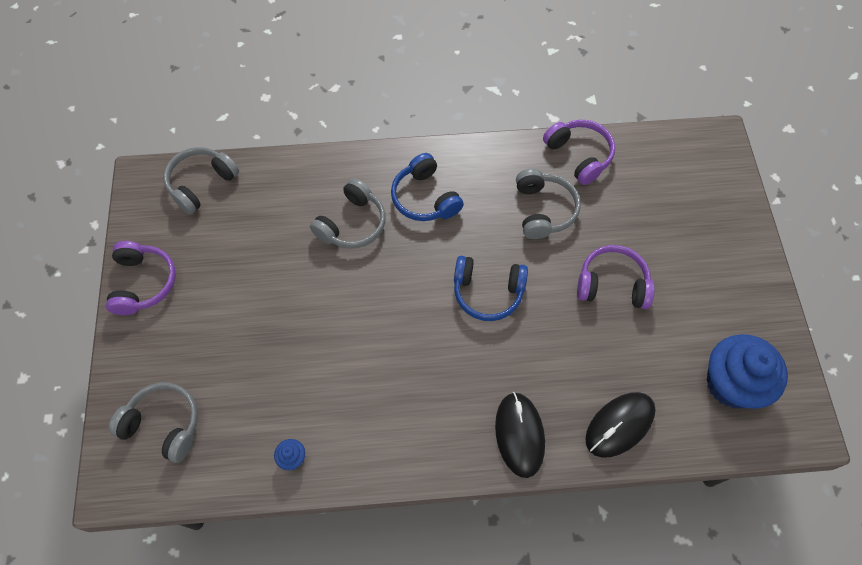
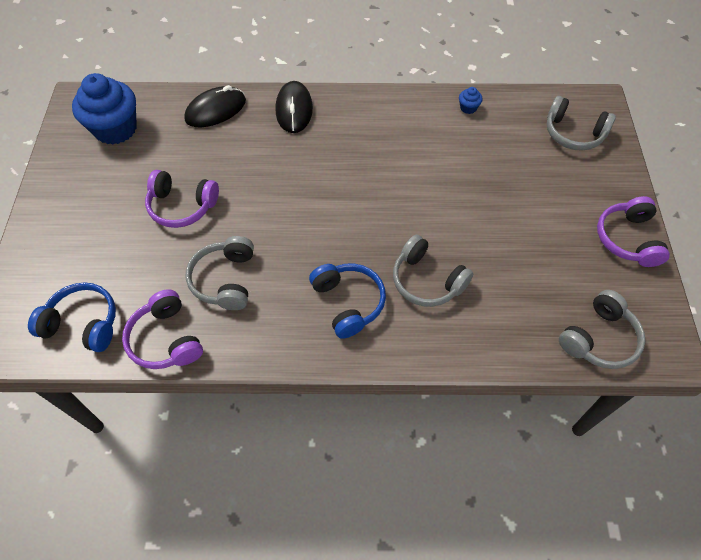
camera: 175 degrees left, 5 degrees down
grey headphones [310,178,386,249] -> grey headphones turned 90 degrees counterclockwise [393,235,473,307]
blue headphones [454,256,528,321] -> blue headphones moved to [28,282,116,352]

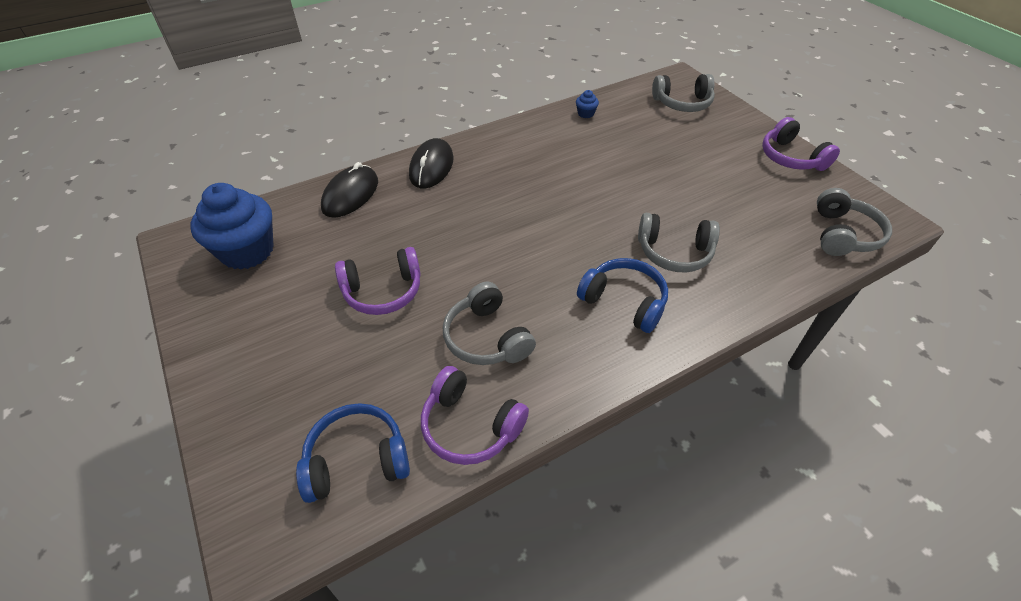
camera: 30 degrees left, 10 degrees down
black mouse [275,81,313,133] -> black mouse turned 45 degrees clockwise [409,138,454,188]

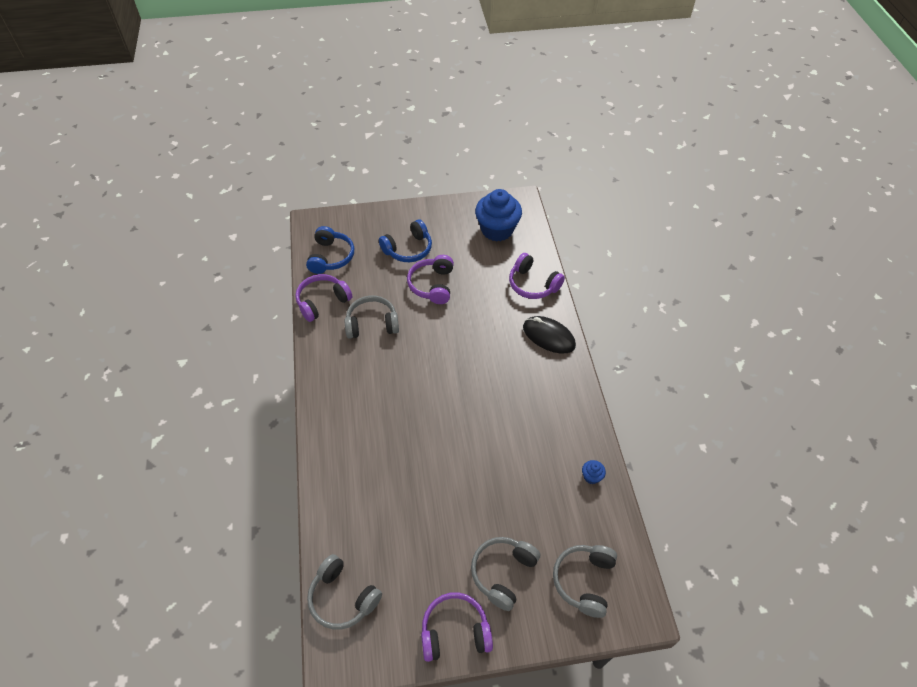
camera: 110 degrees right, 5 degrees up
black mouse [321,162,378,218] -> purple headphones [509,253,565,299]
blue headphones [577,258,668,333] -> blue headphones moved to [379,219,432,262]
grey headphones [638,213,720,273] -> grey headphones moved to [471,537,540,611]

